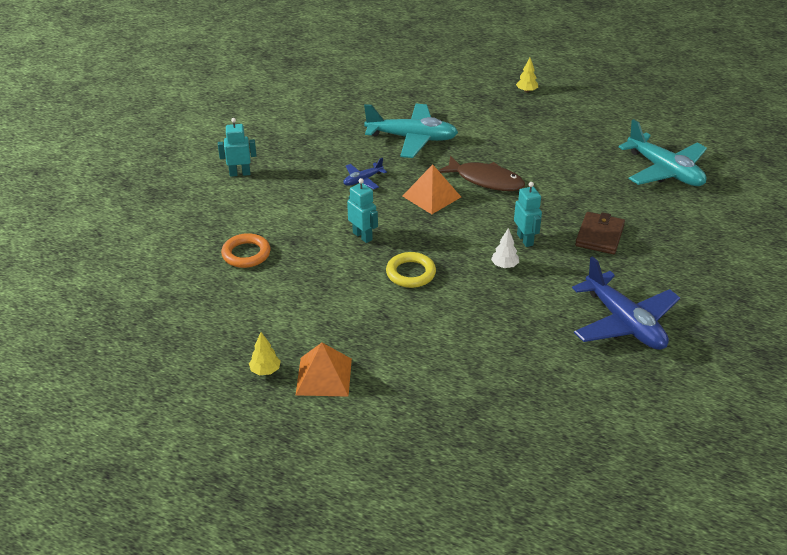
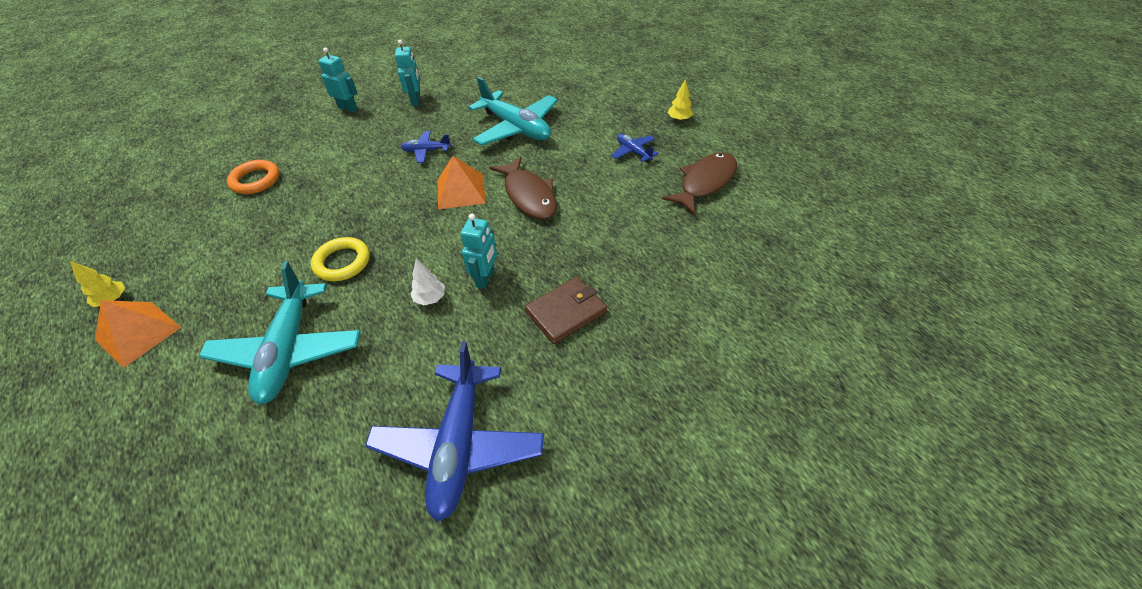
camera: 35 degrees right, 10 degrees up
turquoise robot [347,178,378,243] -> turquoise robot moved to [395,40,420,106]
turquoise plane [619,119,707,186] -> turquoise plane moved to [199,261,360,404]
none -> blue plane [611,134,659,163]
none -> brown fish [662,152,737,215]

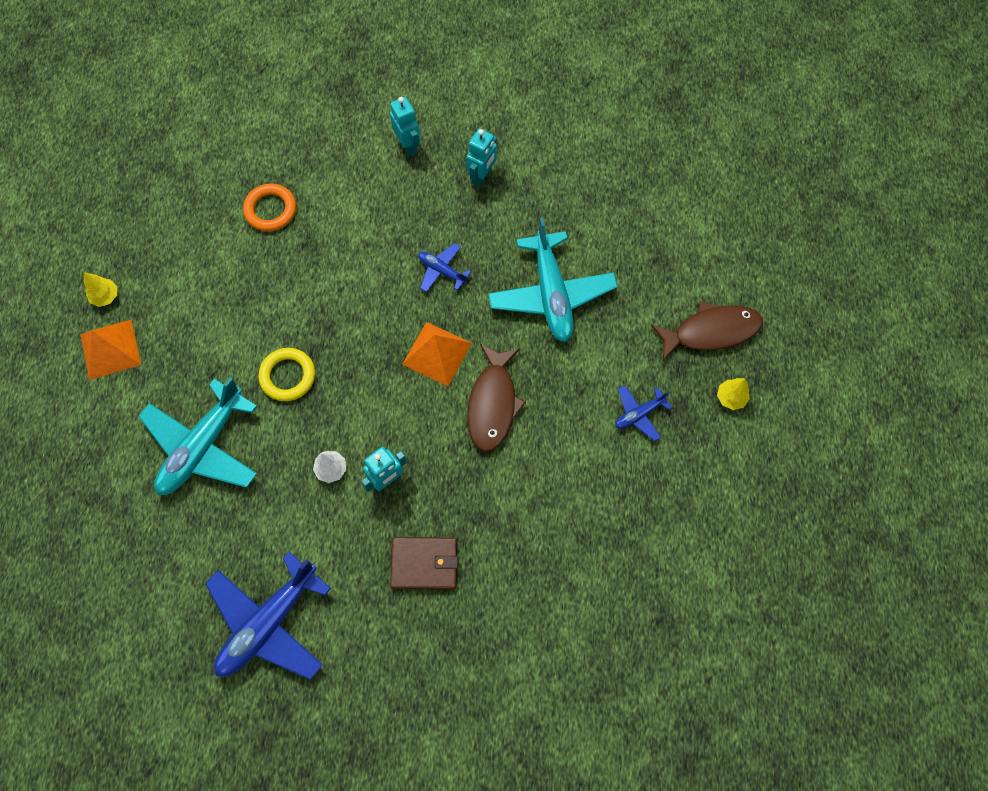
camera: 35 degrees right, 20 degrees up
blue plane [611,134,659,163] -> blue plane turned 120 degrees counterclockwise [615,385,672,441]
brown fish [662,152,737,215] -> brown fish moved to [651,301,763,361]

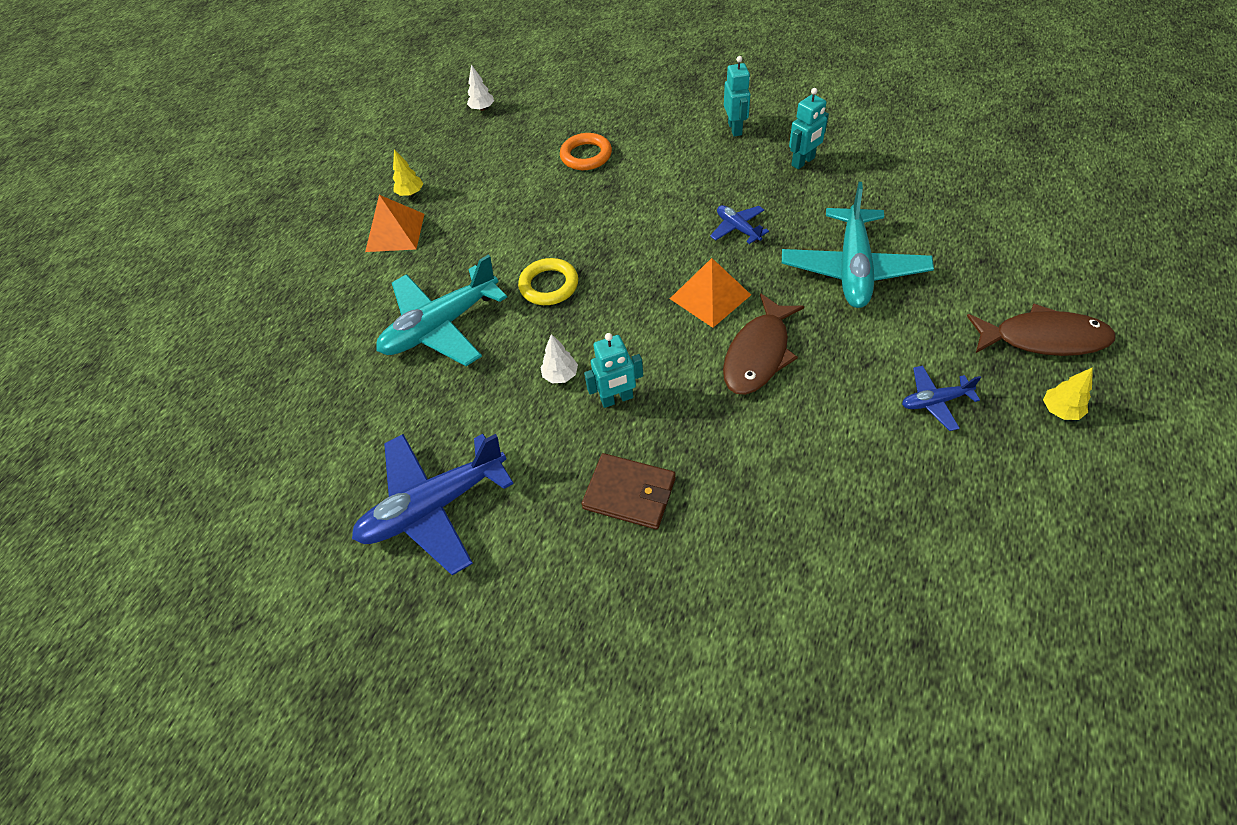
camera: 25 degrees right, 15 degrees down
none -> white tree [467,64,494,111]

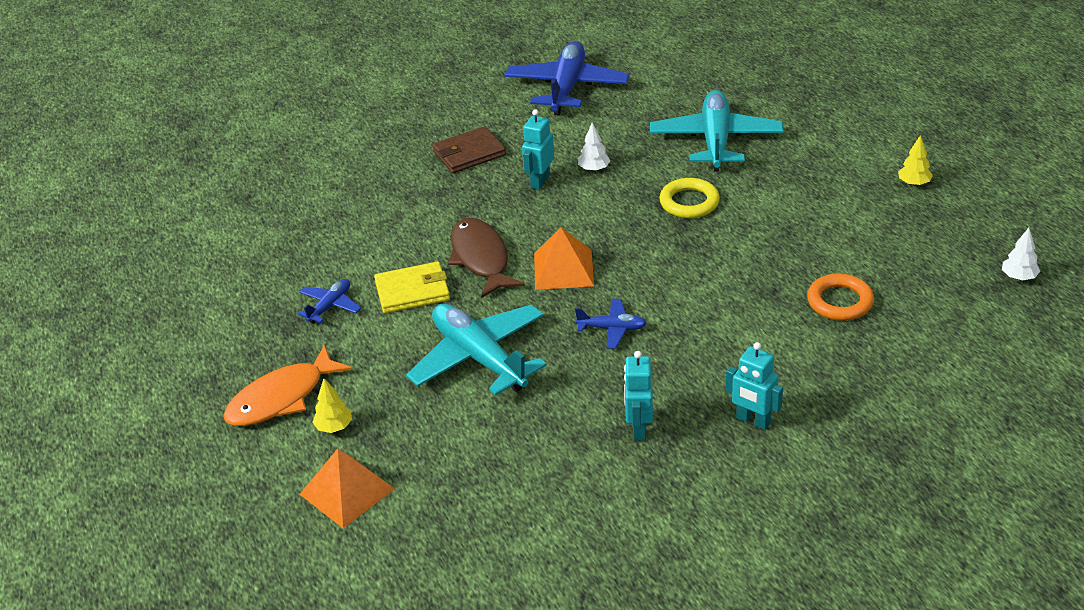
camera: 130 degrees right, 15 degrees down
orange pyramid [365,195,424,252] -> orange pyramid moved to [299,448,395,528]
brown fish [967,304,1116,356] -> orange fish [223,345,353,426]
yellow tree [1043,367,1093,420] -> yellow tree moved to [312,378,352,433]
none -> yellow wallet [374,262,450,313]

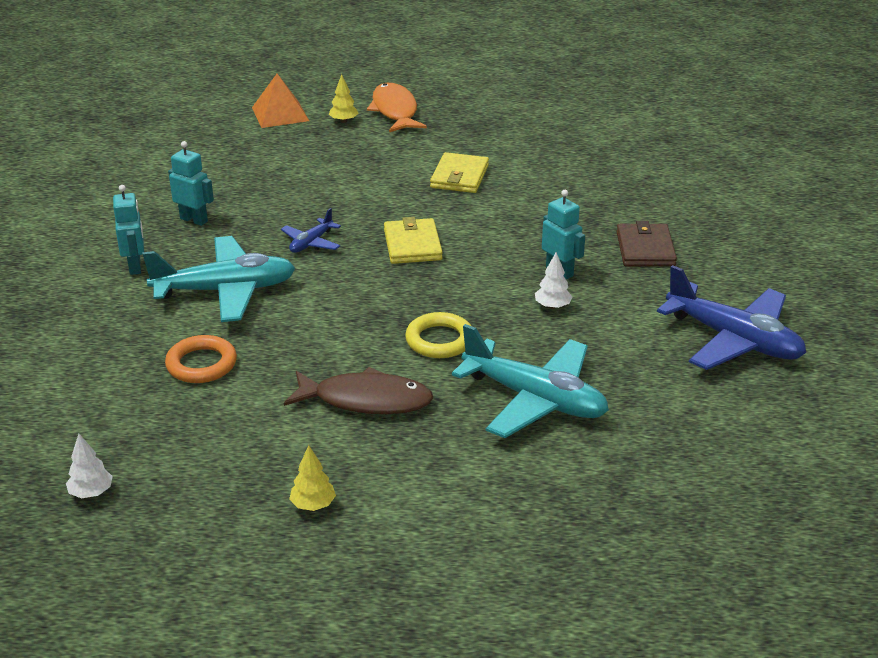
camera: 115 degrees right, 5 degrees down
blue plane [297,279,361,324] -> none
turquoise plane [406,304,547,395] -> turquoise plane moved to [143,236,295,322]
brown fish [448,218,525,298] -> brown fish moved to [284,367,433,414]
orange pyramid [534,227,594,290] -> yellow wallet [384,217,443,264]
turquoise robot [726,342,783,430] -> turquoise robot turned 105 degrees clockwise [113,185,144,275]

